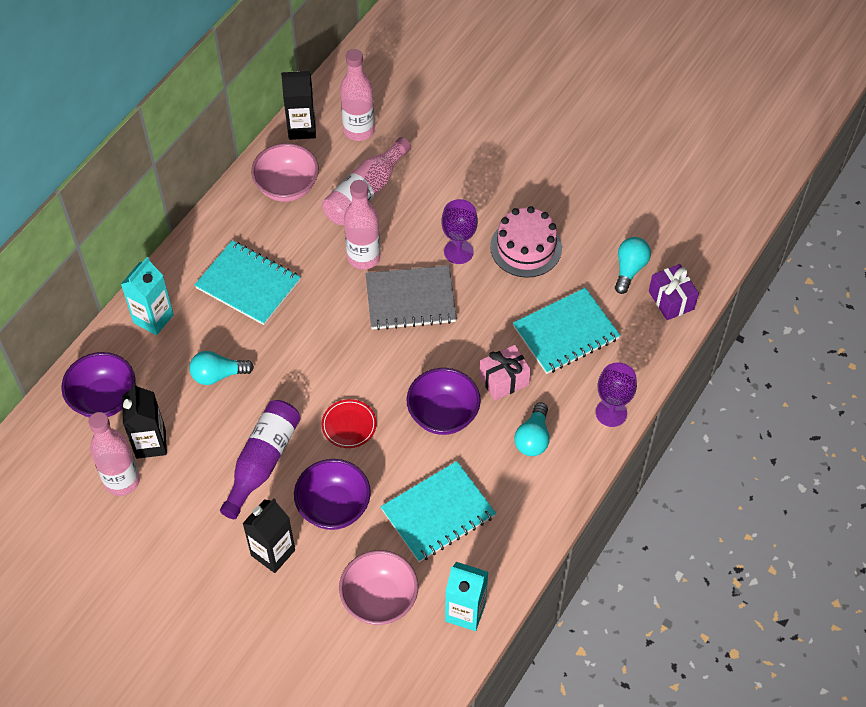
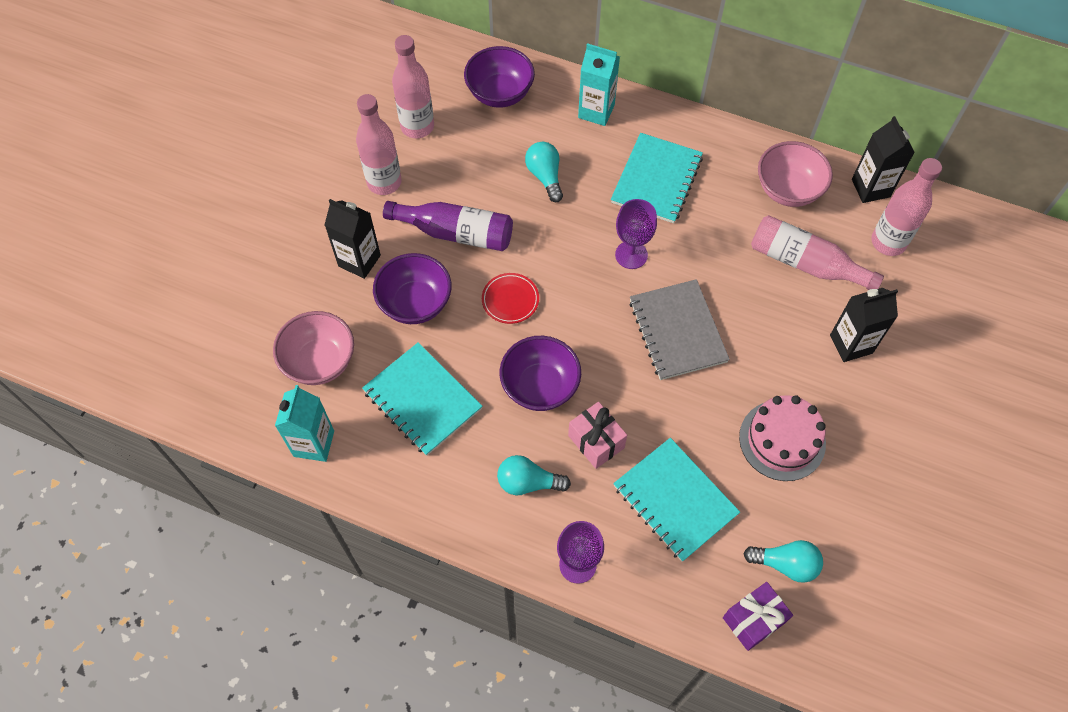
camera: 80 degrees right, 5 degrees up
black carton [122,383,167,459] -> black carton moved to [830,288,898,362]
pink bottle [344,180,380,270] -> pink bottle moved to [356,94,402,195]
purple goblet [441,199,478,264] -> purple goblet moved to [615,199,657,269]

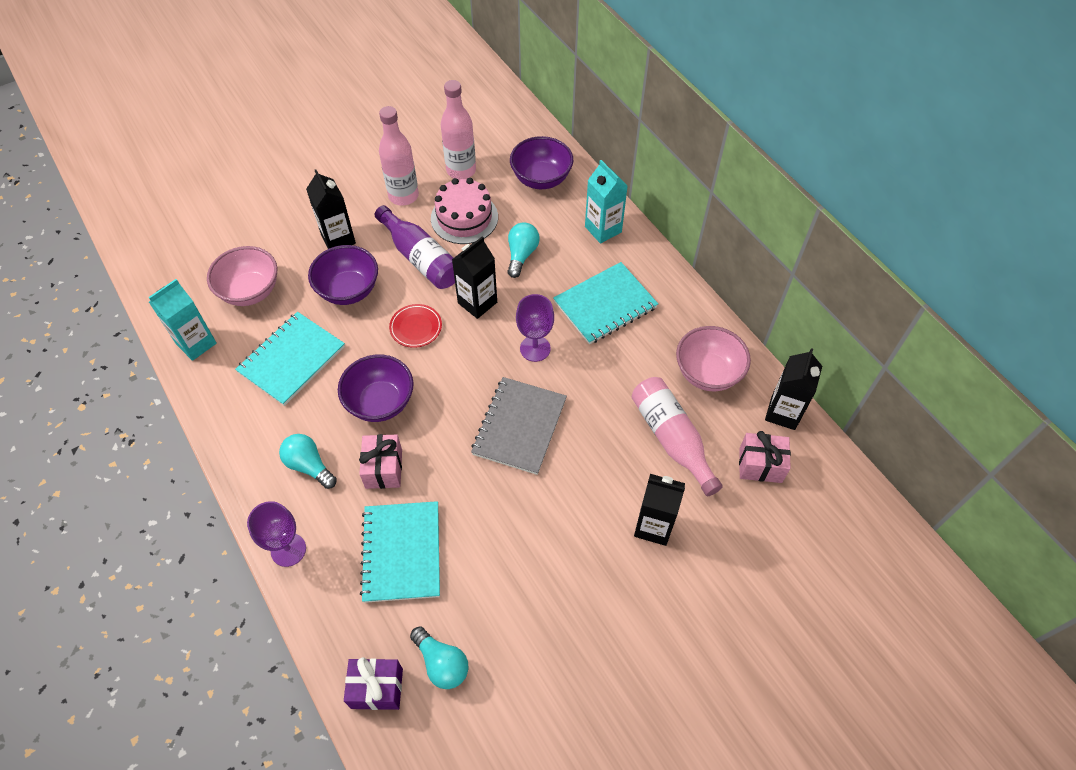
camera: 35 degrees right, 5 degrees down
turquoise notebook [362,342,483,456] -> turquoise notebook turned 45 degrees clockwise [235,312,345,406]
pink cake [739,395,826,481] -> pink cake moved to [431,178,498,244]
pink bottle [871,158,942,256] -> pink gift [739,431,791,483]
none -> black carton [452,236,497,319]

